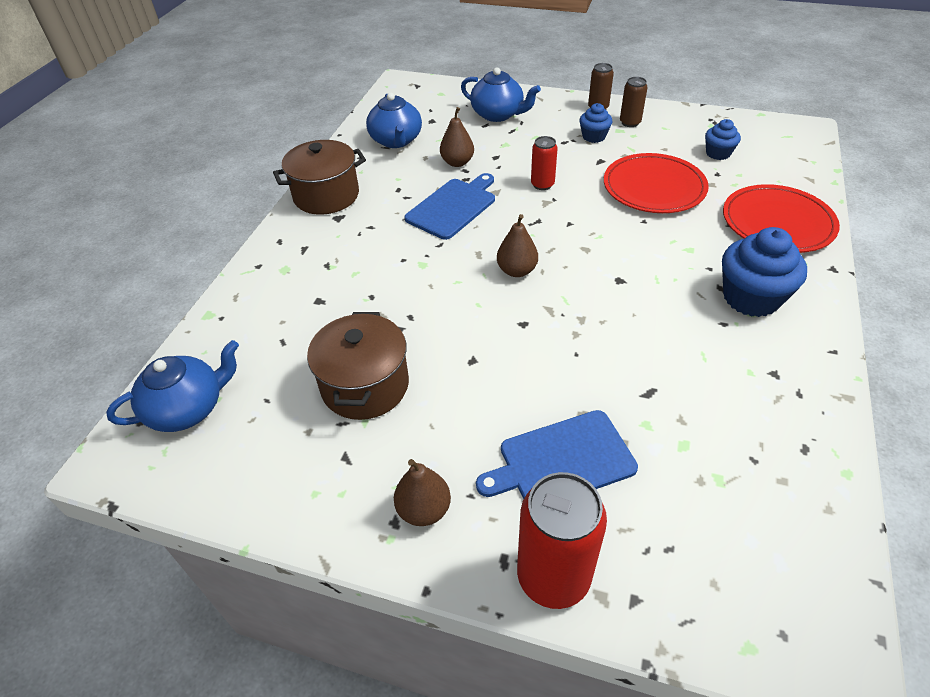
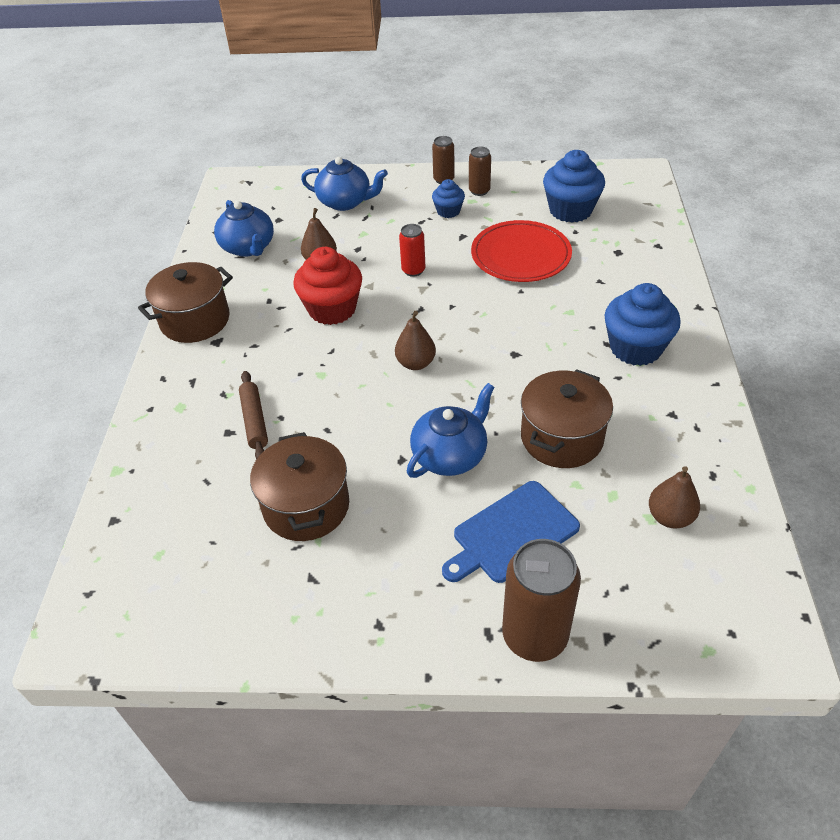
camera: 15 degrees left, 0 degrees up
blue teapot [106,340,239,432] -> blue teapot moved to [407,383,495,478]
brown pear [394,459,451,526] -> brown pear moved to [649,466,700,528]
blue cutting board [404,173,495,240] -> red cupcake [293,247,362,325]
red can [517,472,607,609] -> brown can [502,539,581,662]
blue cupcake [705,119,741,160] -> blue cupcake [543,150,605,223], size x1.82
red plate [723,184,840,253] -> none
none -> brown rolling pin [239,371,268,459]
none -> brown pot [521,369,613,468]

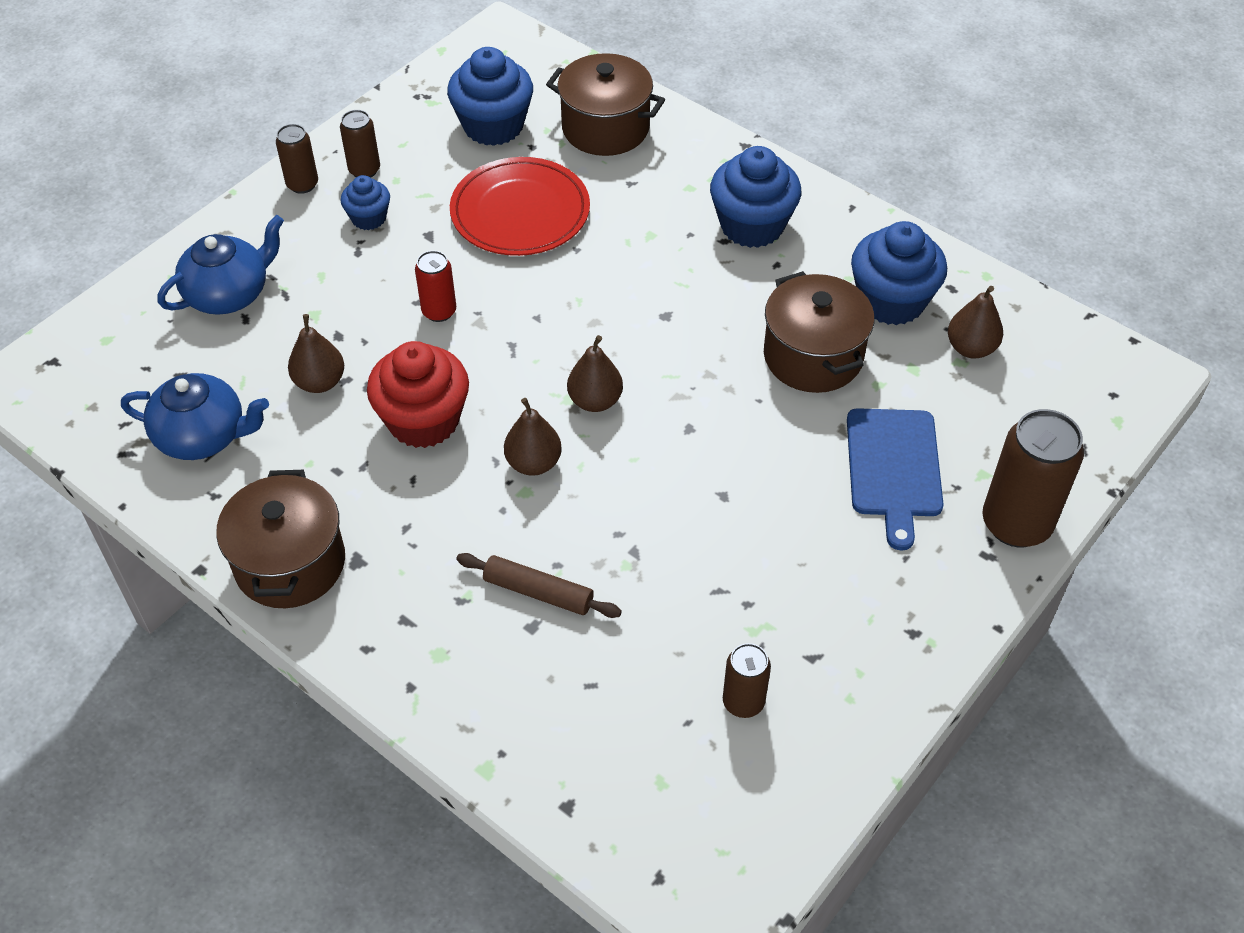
camera: 55 degrees left, 5 degrees up
brown pot [250,432,349,541] -> brown pot moved to [546,53,665,156]
blue teapot [407,383,495,478] -> none
none -> brown pear [504,398,562,476]
none -> brown can [723,643,771,718]
none -> blue cupcake [851,221,947,325]

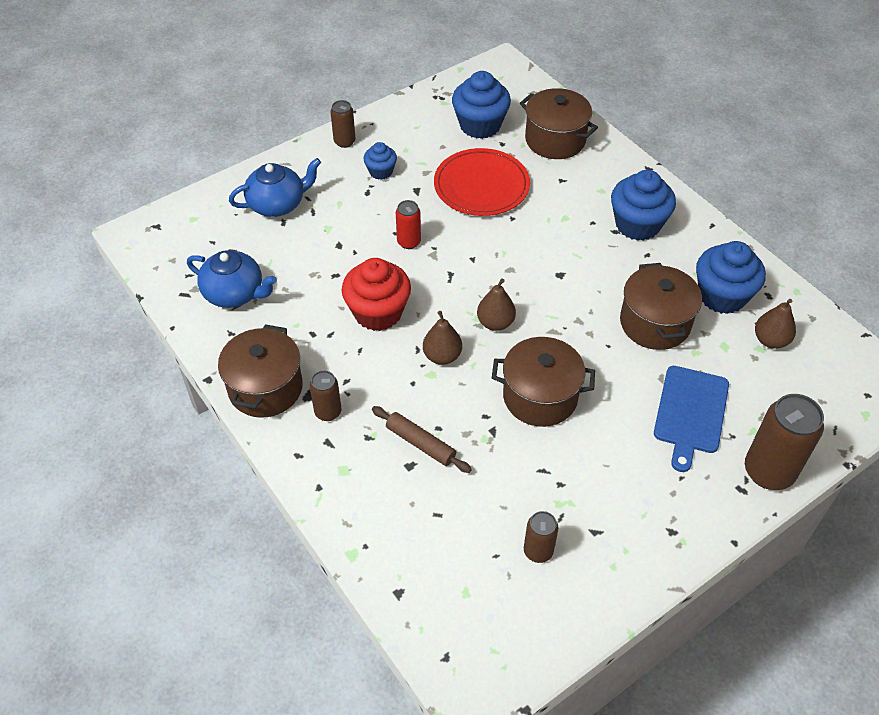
camera: 15 degrees right, 0 degrees up
brown pear [288,314,344,393] -> none
brown can [340,110,380,178] -> brown can moved to [309,370,342,421]
none -> brown pot [492,337,595,427]

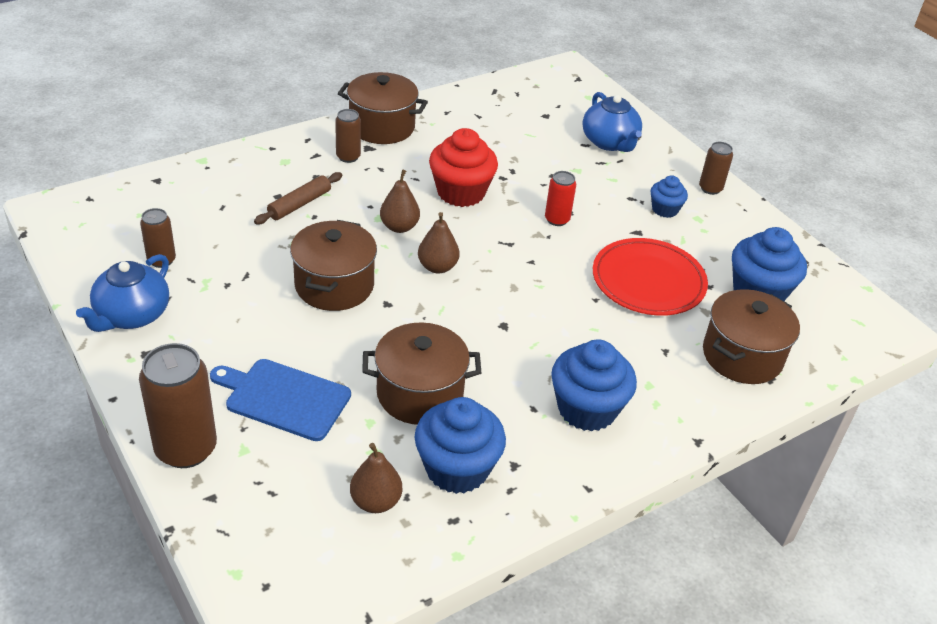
camera: 90 degrees right, 10 degrees down
blue teapot [187,250,277,308] -> blue teapot moved to [76,254,169,332]

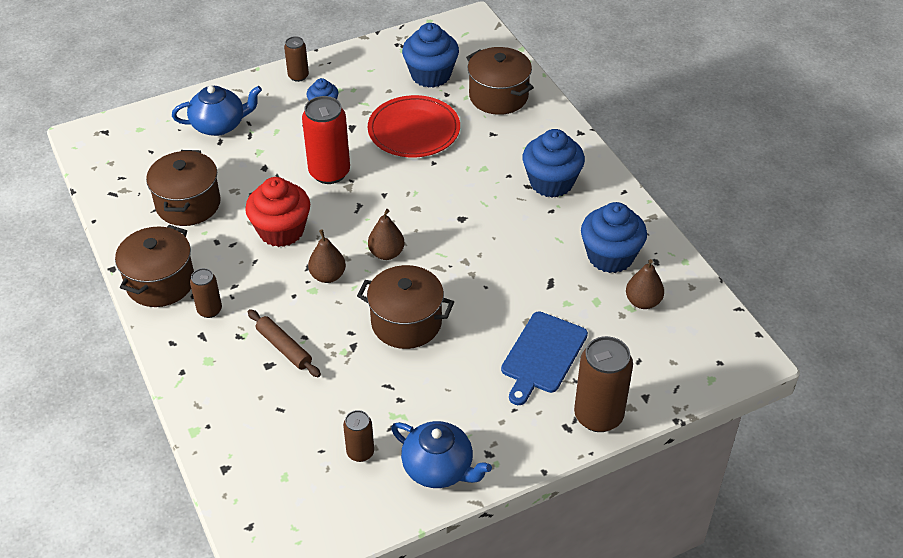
camera: 80 degrees left, 5 degrees up
brown pot [362,322,481,425] -> brown pot moved to [146,150,221,226]
red can [545,171,576,226] -> red can [302,96,350,184], size x1.83

